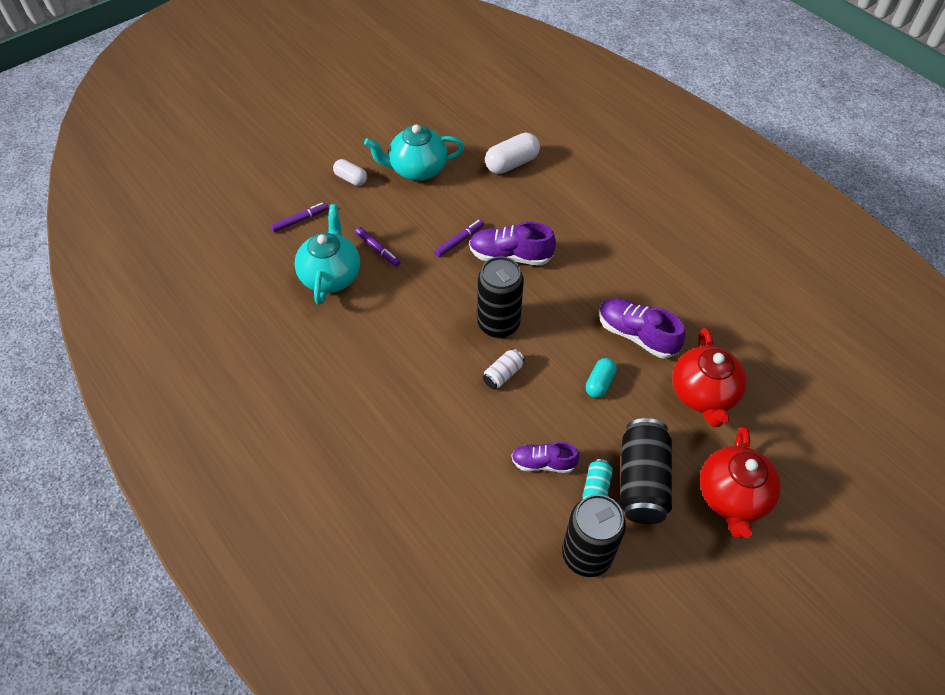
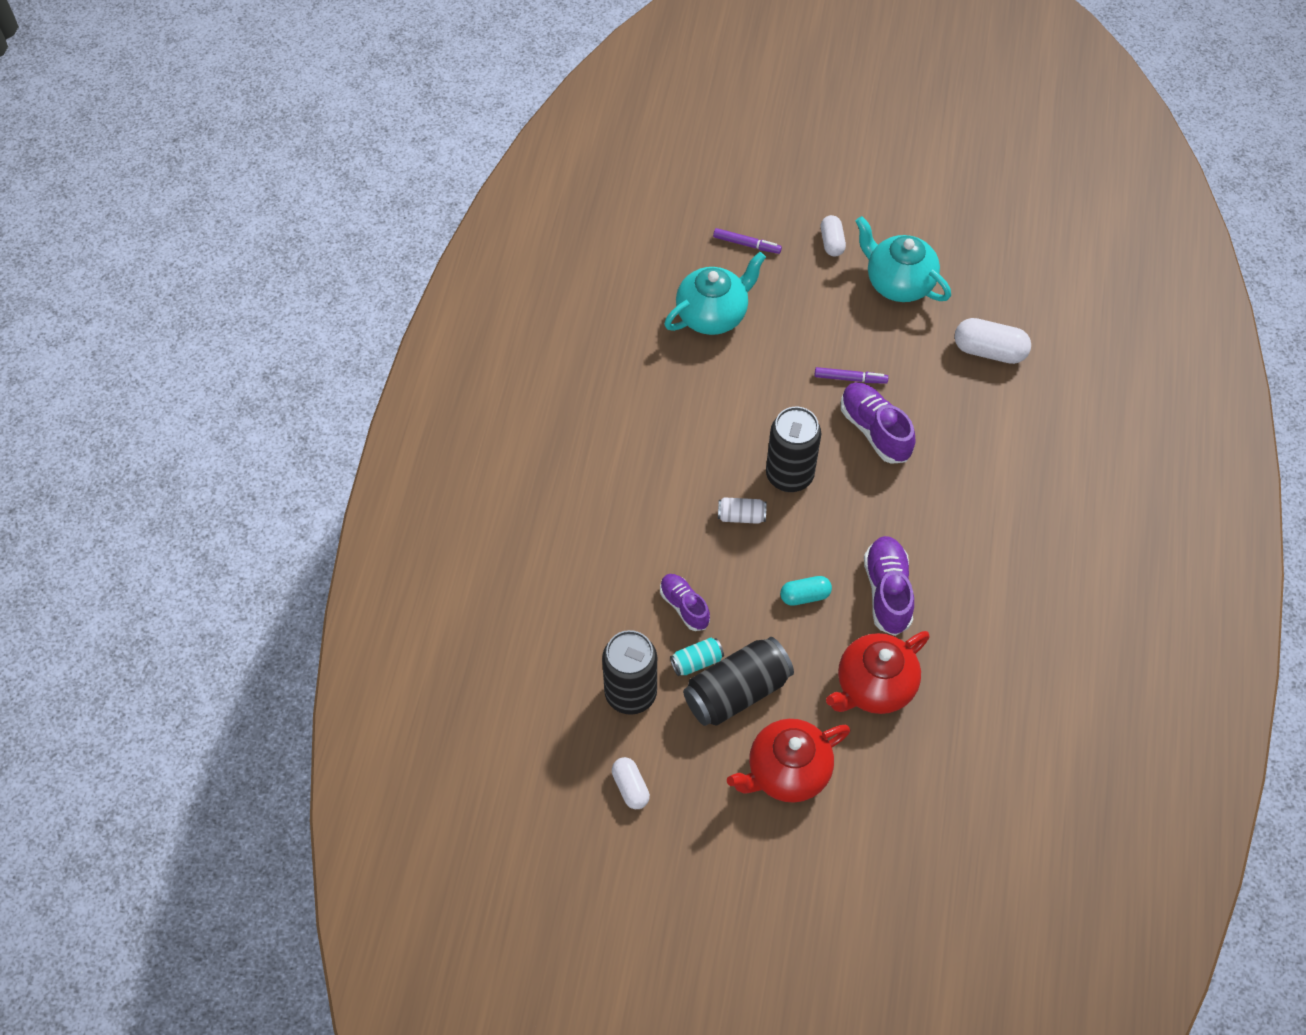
camera: 50 degrees right, 5 degrees up
purple marker [355,227,400,267] -> none
none -> white capsule [612,757,650,809]

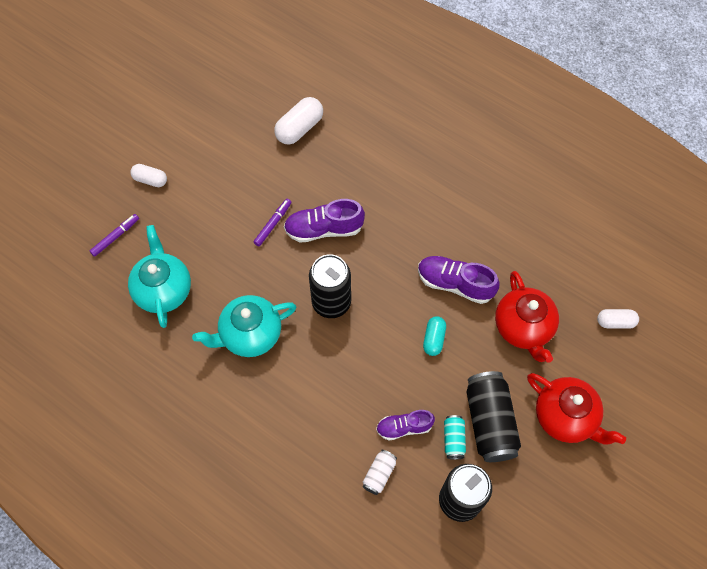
camera: 65 degrees left, 5 degrees up
white capsule [612,757,650,809] -> white capsule moved to [597,309,639,329]
white can [718,497,767,524] -> white can moved to [363,450,397,495]
red teapot [727,719,850,803] -> red teapot turned 45 degrees counterclockwise [527,373,626,445]
turquoise teapot [855,216,951,302] -> turquoise teapot moved to [192,295,296,357]

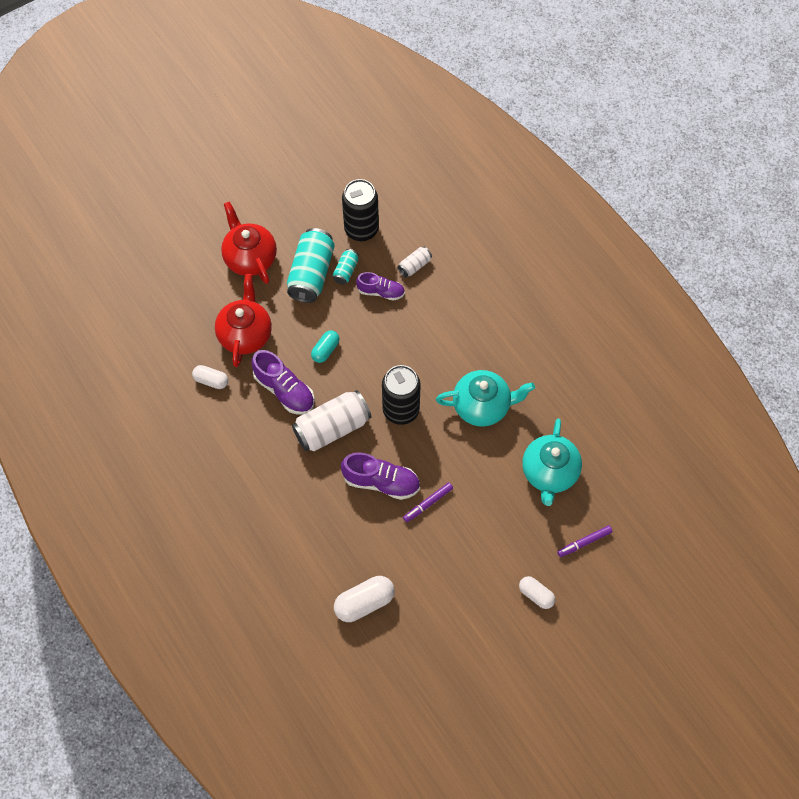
camera: 160 degrees left, 0 degrees up
black can [467,371,521,462] -> turquoise can [287,228,335,303]
white capsule [597,309,639,329] -> white capsule moved to [192,365,228,389]
none -> white can [292,390,371,451]

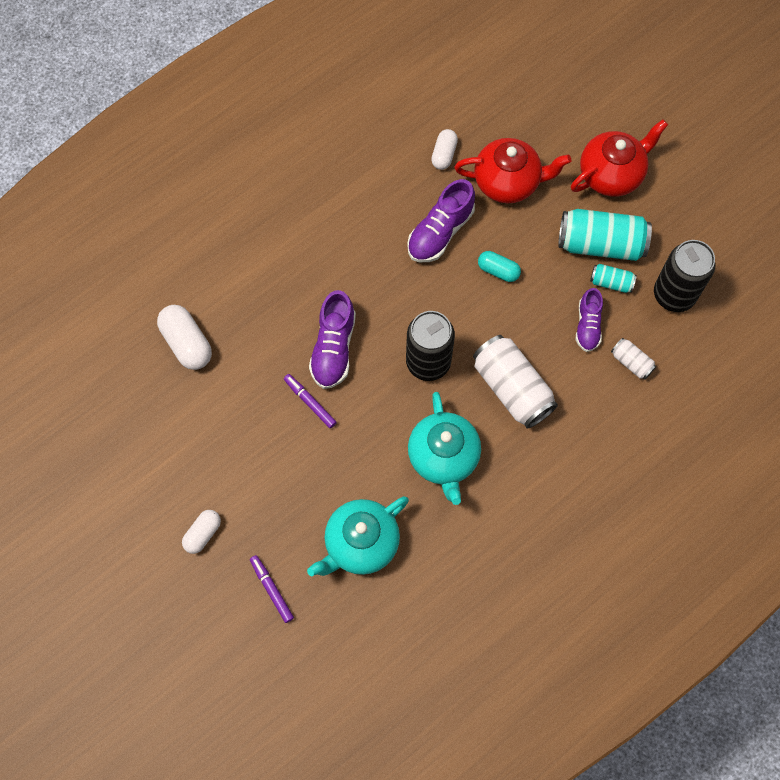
camera: 85 degrees right, 5 degrees up
white can [292,390,371,451] -> white can moved to [473,335,558,429]
turquoise teapot [522,419,582,506] -> turquoise teapot turned 45 degrees counterclockwise [307,496,409,576]

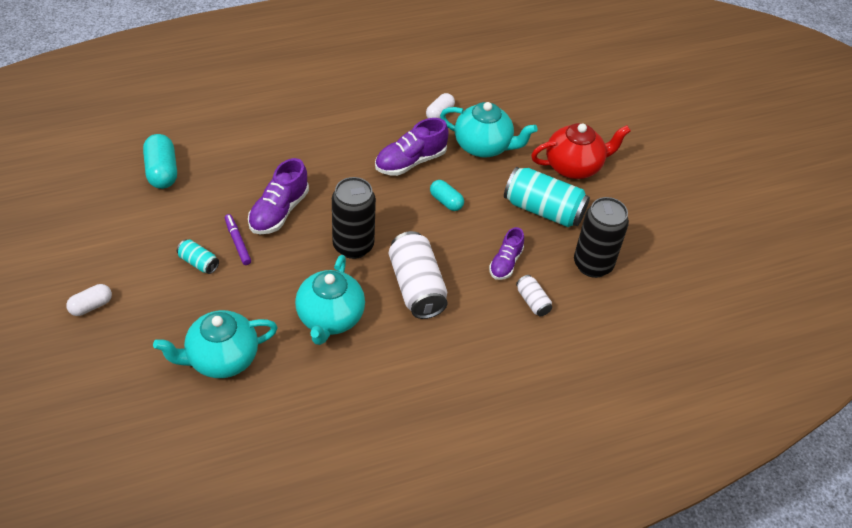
camera: 15 degrees right, 20 degrees down
white capsule [157,305,212,370] -> turquoise capsule [143,134,177,189]
purple marker [250,555,294,623] -> none
red teapot [455,138,571,203] -> turquoise teapot [440,102,538,158]
turquoise can [590,264,637,293] -> turquoise can moved to [177,239,219,274]

